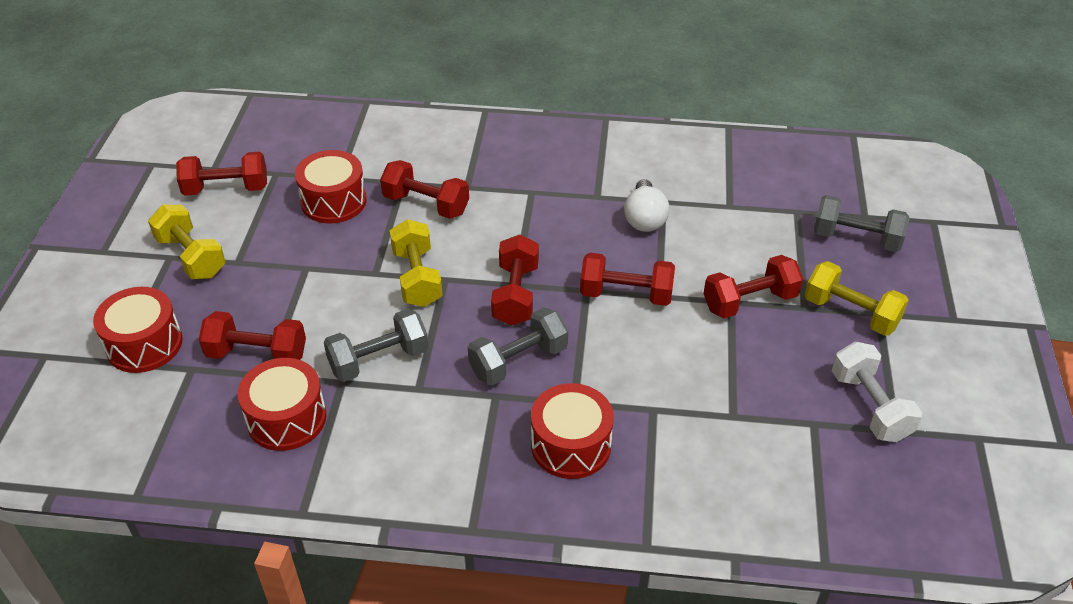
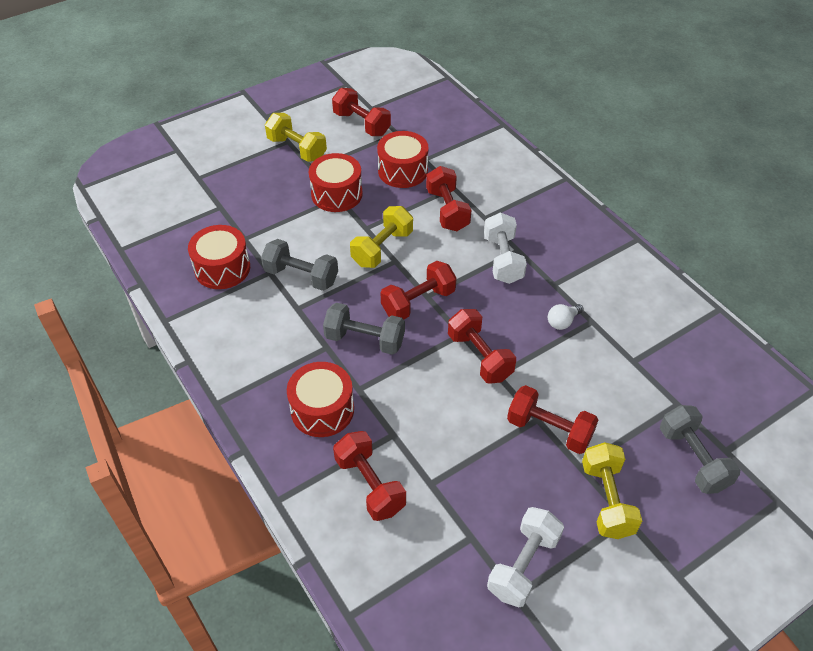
camera: 50 degrees right, 5 degrees up
red drum [93,287,183,373] -> red drum moved to [309,153,362,212]
yellow dumbbell [148,205,226,279] -> yellow dumbbell turned 60 degrees counterclockwise [265,113,327,162]
red dumbbell [199,311,306,360] -> red dumbbell moved to [333,431,406,521]
white light bulb [624,179,669,232] -> white light bulb [548,304,584,330], size x0.64
none -> white dumbbell [484,213,527,284]

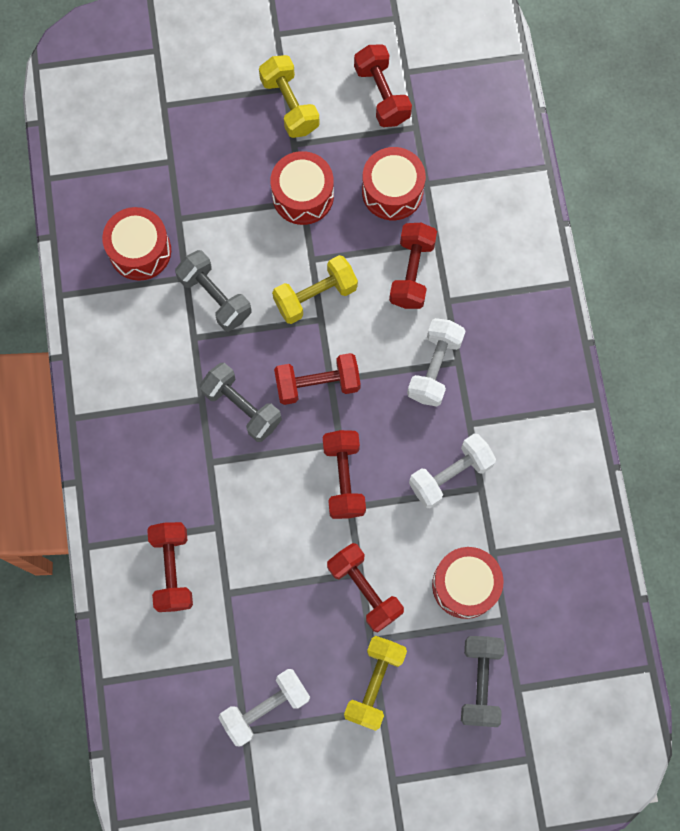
camera: 25 degrees right, 25 degrees up
red drum [287,362,354,437] -> red drum moved to [432,547,504,619]
white light bulb [548,304,584,330] -> white dumbbell [409,434,496,509]

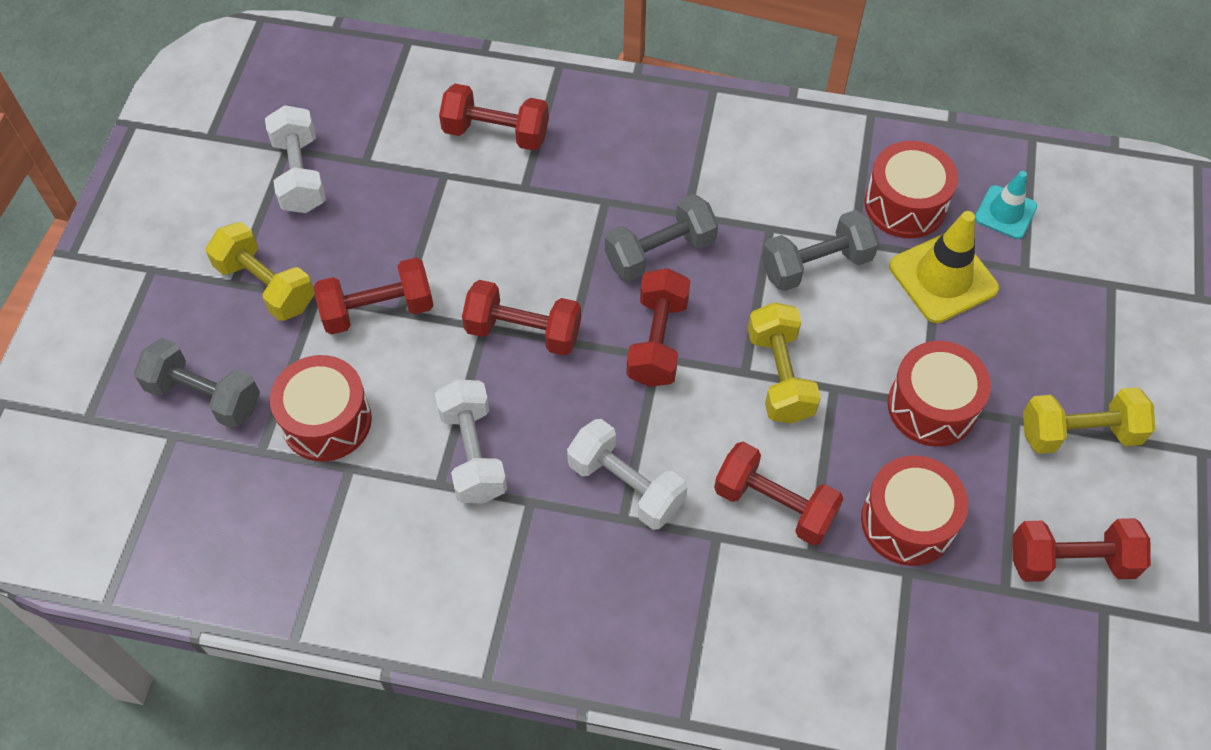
camera: 110 degrees right, 15 degrees down
none -> yellow traffic cone [889,211,999,323]
none -> turquoise traffic cone [975,171,1037,239]

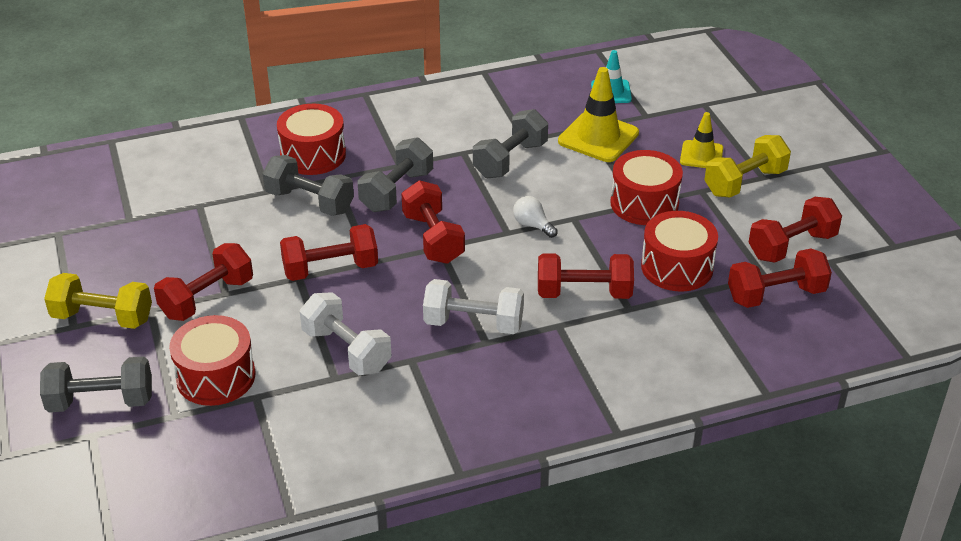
camera: 30 degrees left, 20 degrees down
white dumbbell [265,105,326,213] -> none
red dumbbell [439,84,549,150] -> red dumbbell moved to [728,249,832,308]
yellow dumbbell [748,302,821,423] -> white light bulb [513,196,558,238]
red drum [864,141,958,239] -> red drum moved to [277,104,346,175]
none -> grey dumbbell [262,155,354,216]
none -> yellow traffic cone [680,112,723,168]

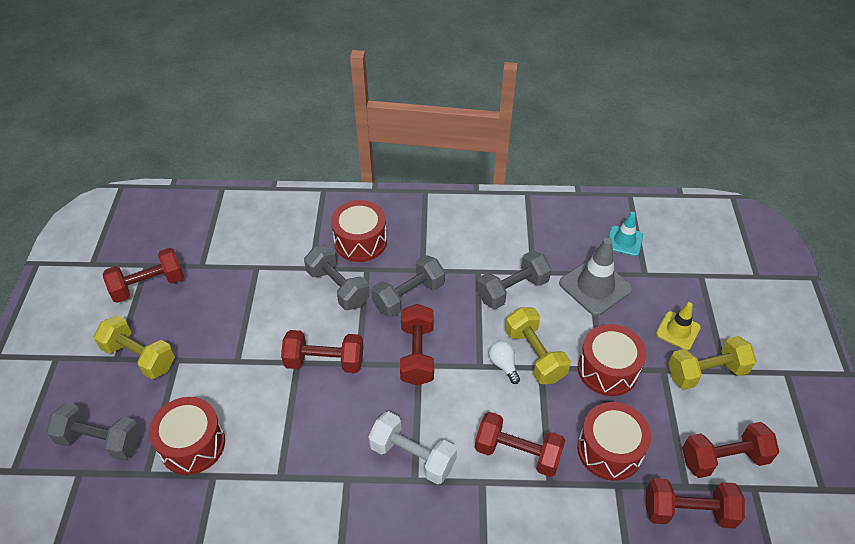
camera: 20 degrees right, 10 degrees up
red dumbbell [154,243,253,321] -> red dumbbell moved to [103,248,184,303]
white dumbbell [300,292,392,375] -> none
yellow traffic cone [558,67,639,162] -> grey traffic cone [559,238,633,316]
none -> yellow dumbbell [505,307,571,384]

